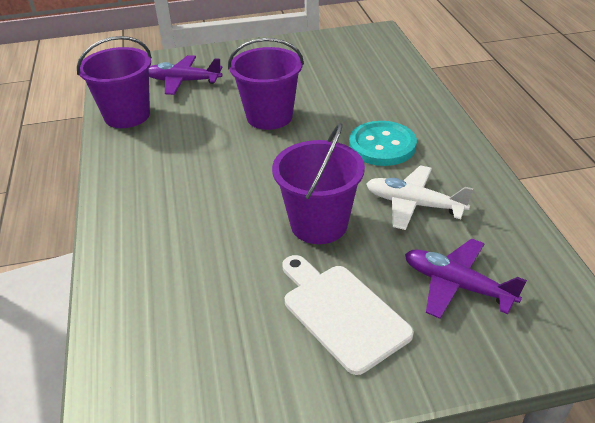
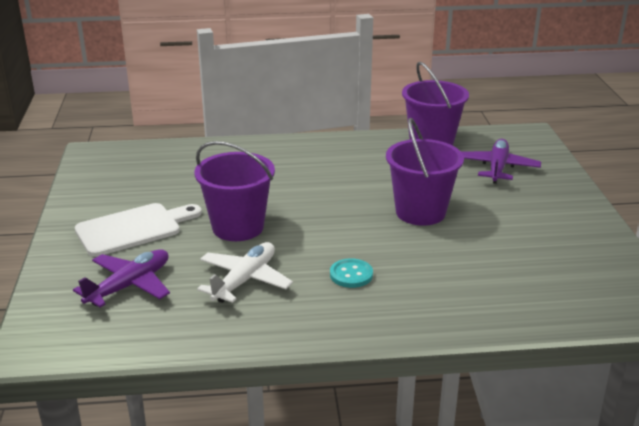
camera: 95 degrees right, 10 degrees down
turquoise button [349,121,417,166] -> turquoise button [330,258,373,288], size x0.57

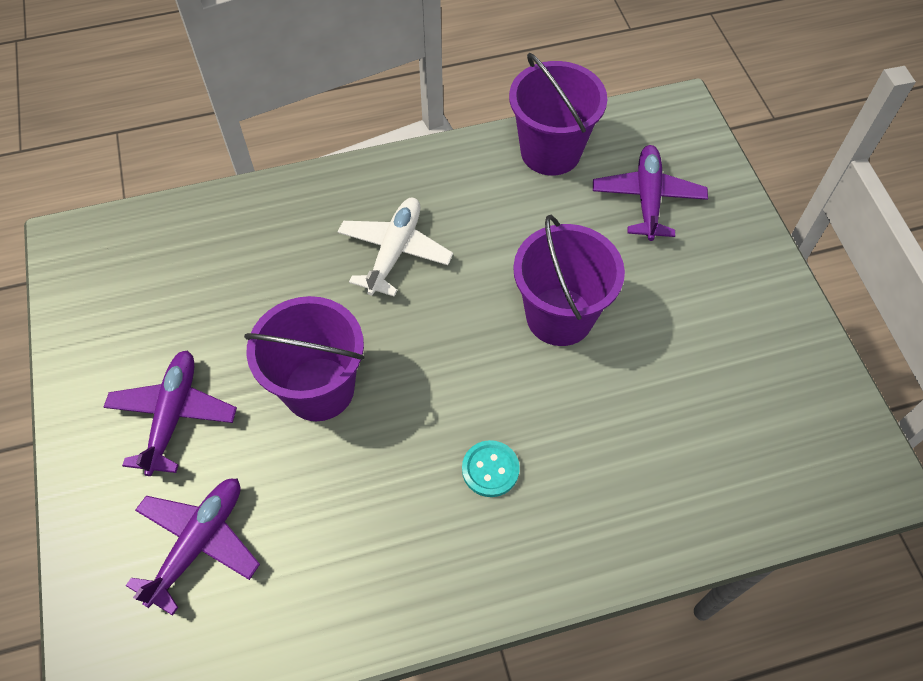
camera: 10 degrees left, 30 degrees up
white cutting board [75,203,202,257] -> purple plane [104,350,237,476]
white plane [197,242,293,303] -> white plane moved to [338,198,453,297]

